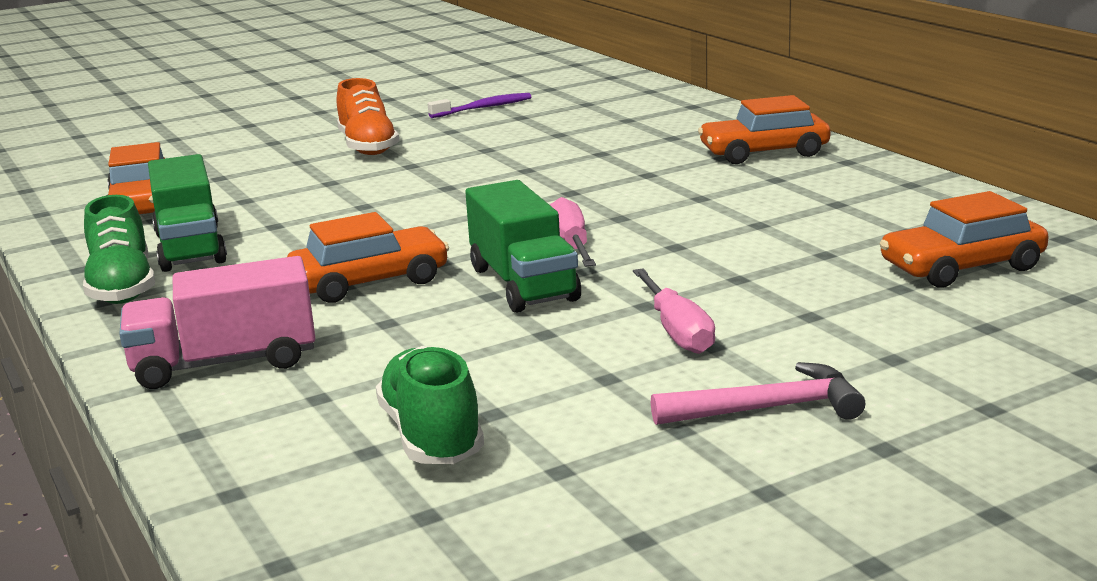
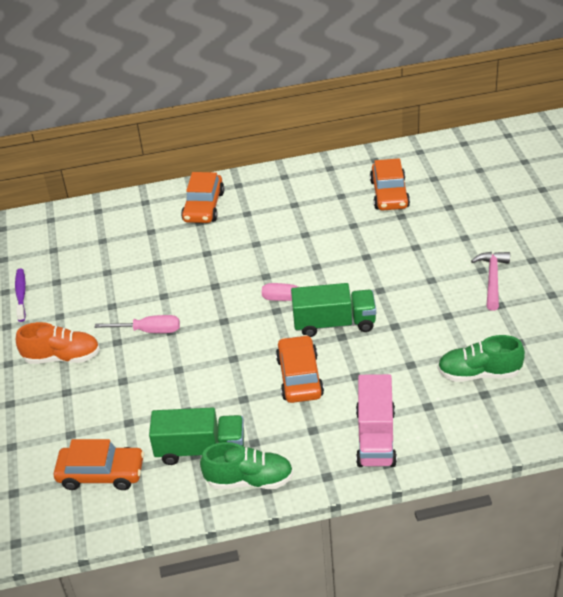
camera: 70 degrees left, 20 degrees up
pink screwdriver [633,268,715,354] -> pink screwdriver moved to [94,315,180,333]

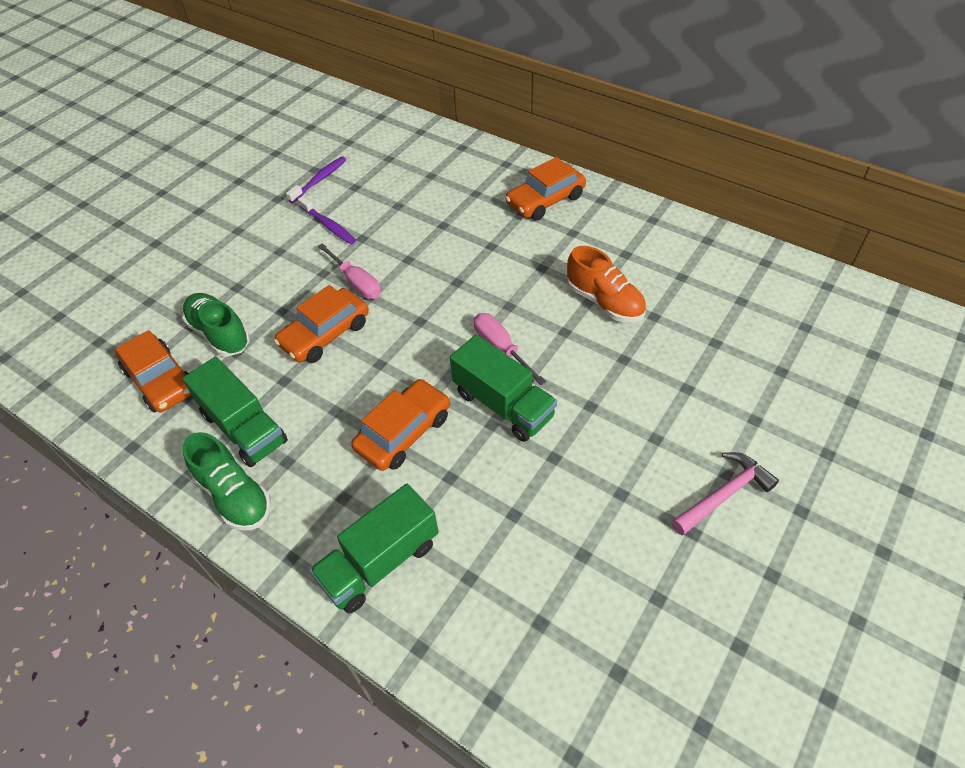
camera: 45 degrees right, 10 degrees up
orange shoe [16,322,100,364] -> orange shoe moved to [567,246,646,322]
pink truck [356,374,397,467] -> green truck [310,484,439,614]
orange car [370,158,410,210] -> orange car moved to [274,285,369,363]
green shoe [438,335,525,382] -> green shoe moved to [182,293,250,357]
none -> purple toothbrush [298,196,356,244]

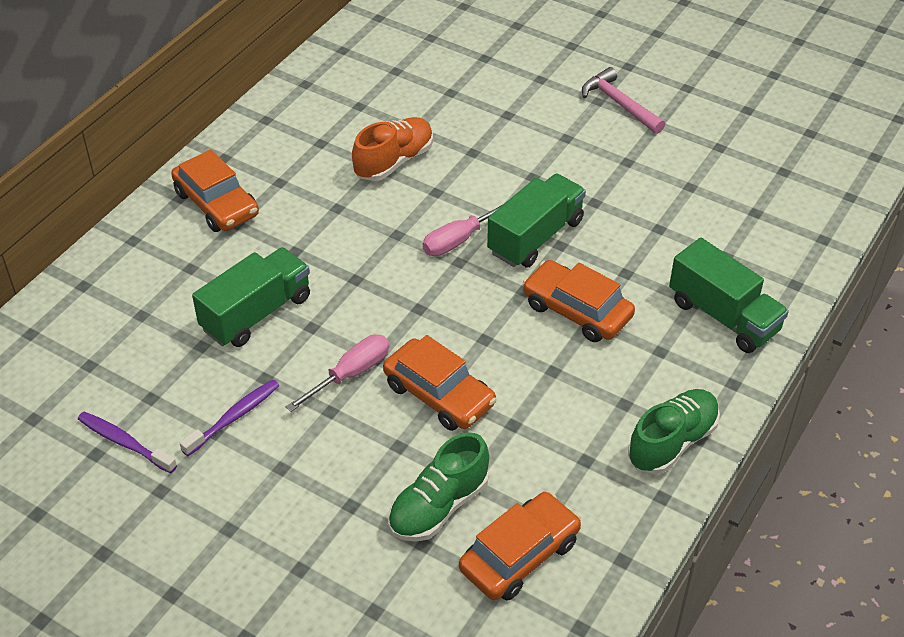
camera: 95 degrees left, 5 degrees down
green truck [182,357,288,467] -> green truck moved to [192,247,310,347]

